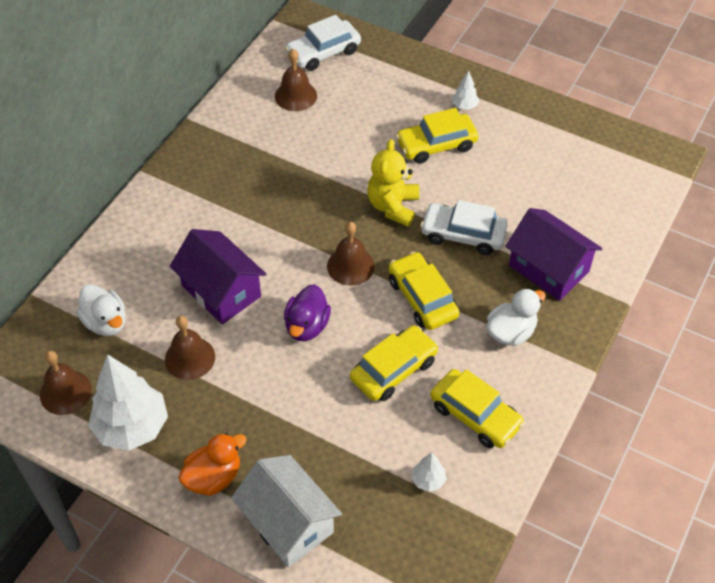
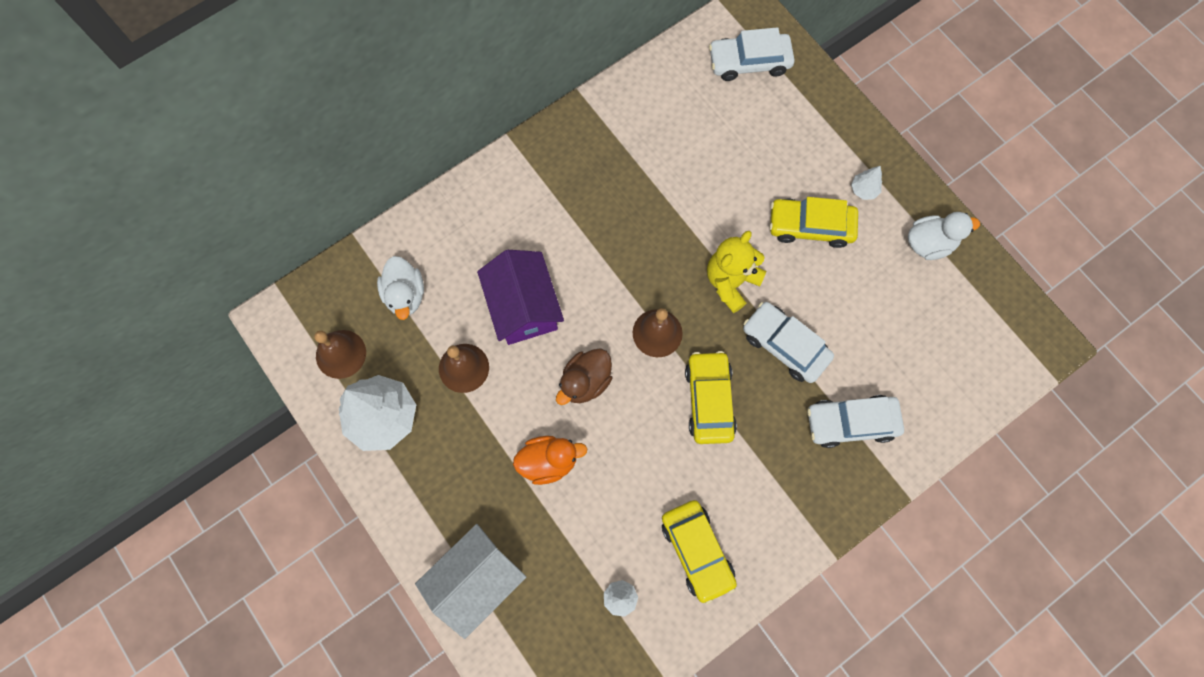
camera: 25 degrees right, 20 degrees up
orange duck [178,433,246,496] -> orange duck moved to [513,436,587,485]
white house [231,455,342,567] -> white house turned 60 degrees clockwise [415,524,526,639]
brown bell [275,49,317,111] -> none
purple duck [284,284,331,341] -> brown duck [556,348,613,405]
yellow car [350,325,438,401] -> none
white duck [486,288,546,346] -> white duck moved to [908,212,980,260]
purple house [506,208,602,301] -> white car [807,395,904,448]

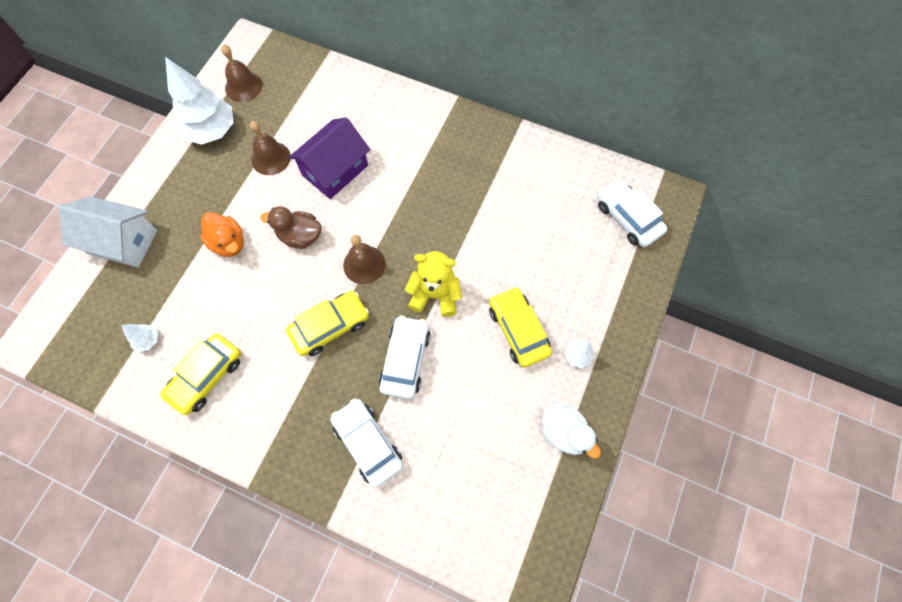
camera: 60 degrees right, 5 degrees down
white duck [377,256,424,320] -> none

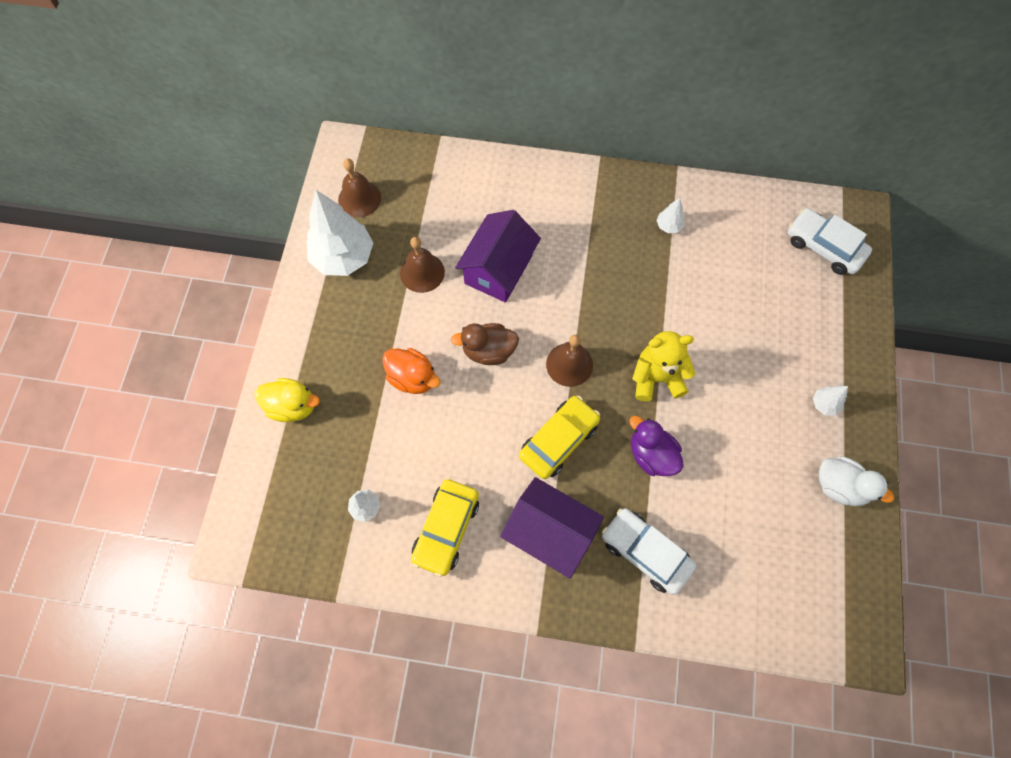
camera: 15 degrees left, 0 degrees up
white house [59,196,157,267] -> yellow duck [255,378,320,422]
white car [379,315,431,399] -> purple duck [630,416,684,476]
yellow car [489,287,552,368] -> none
none -> purple house [500,477,604,578]
none -> white tree [656,198,684,233]

